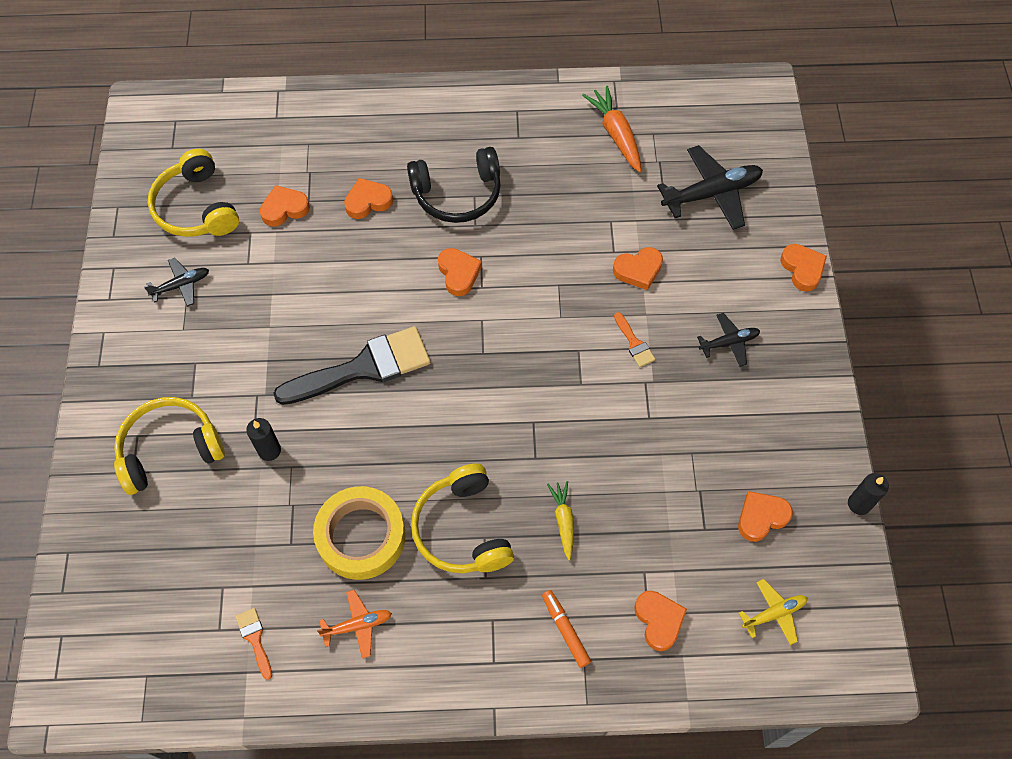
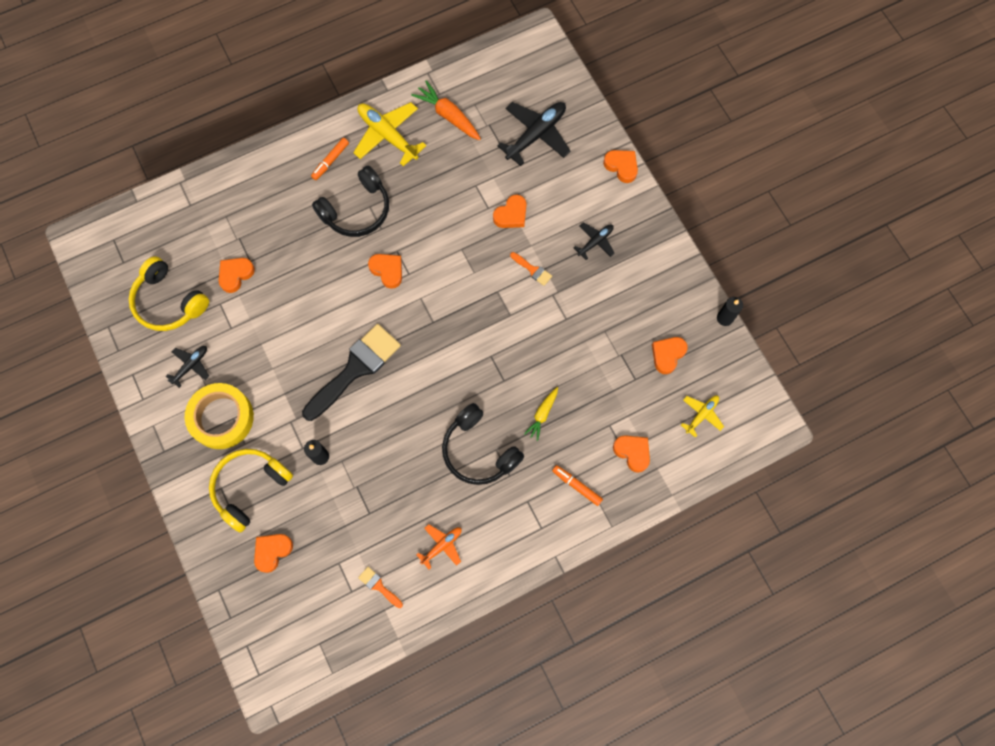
camera: 25 degrees left, 10 degrees up
yellow tape [313,486,406,580] -> yellow tape moved to [185,383,254,449]
orange heart [344,178,393,219] -> orange heart moved to [254,534,293,573]
yellow headphones [411,464,514,573] -> black headphones [442,403,524,485]
yellow carrot [547,481,574,560] -> yellow carrot turned 120 degrees counterclockwise [524,387,558,441]
none -> orange marker [311,138,349,180]
none -> yellow plane [353,102,426,166]

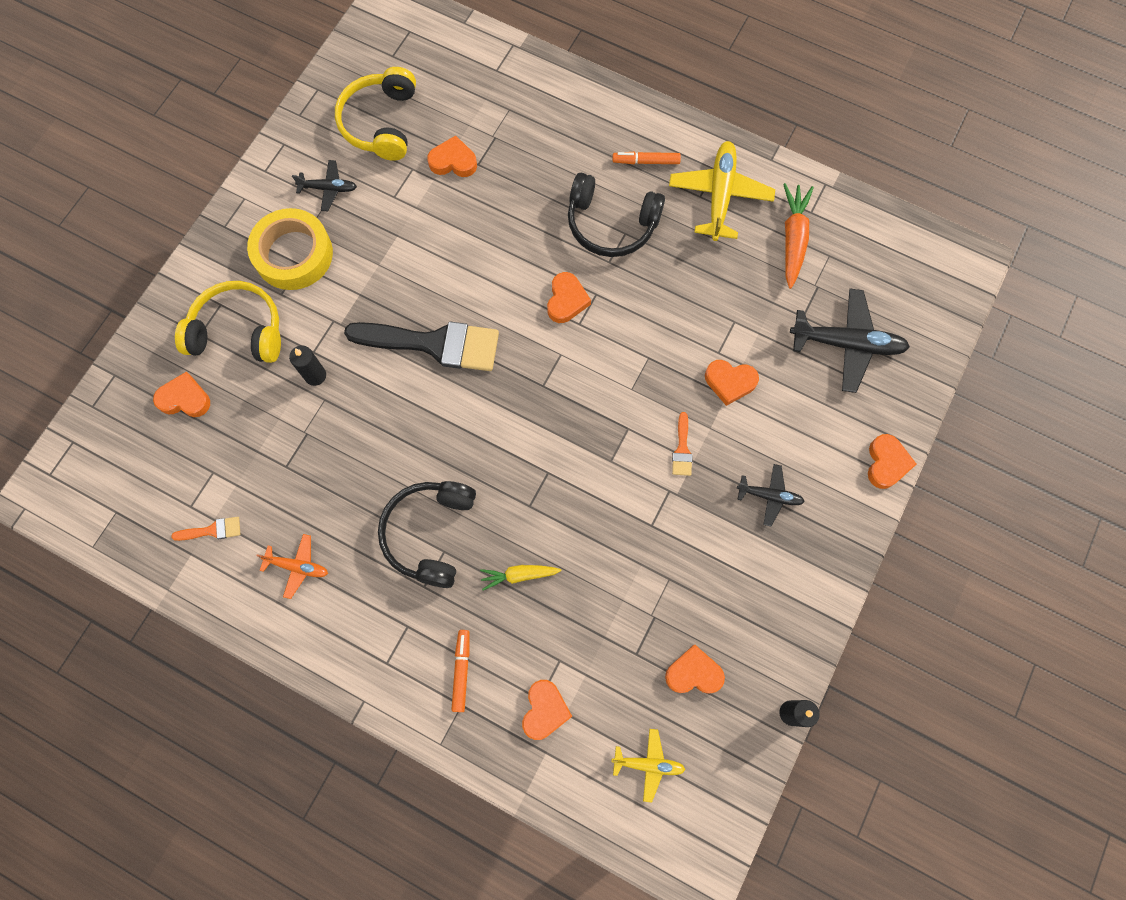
camera: 55 degrees right, 0 degrees up
orange brush [358,567,403,608] -> orange brush turned 75 degrees clockwise [171,517,240,541]

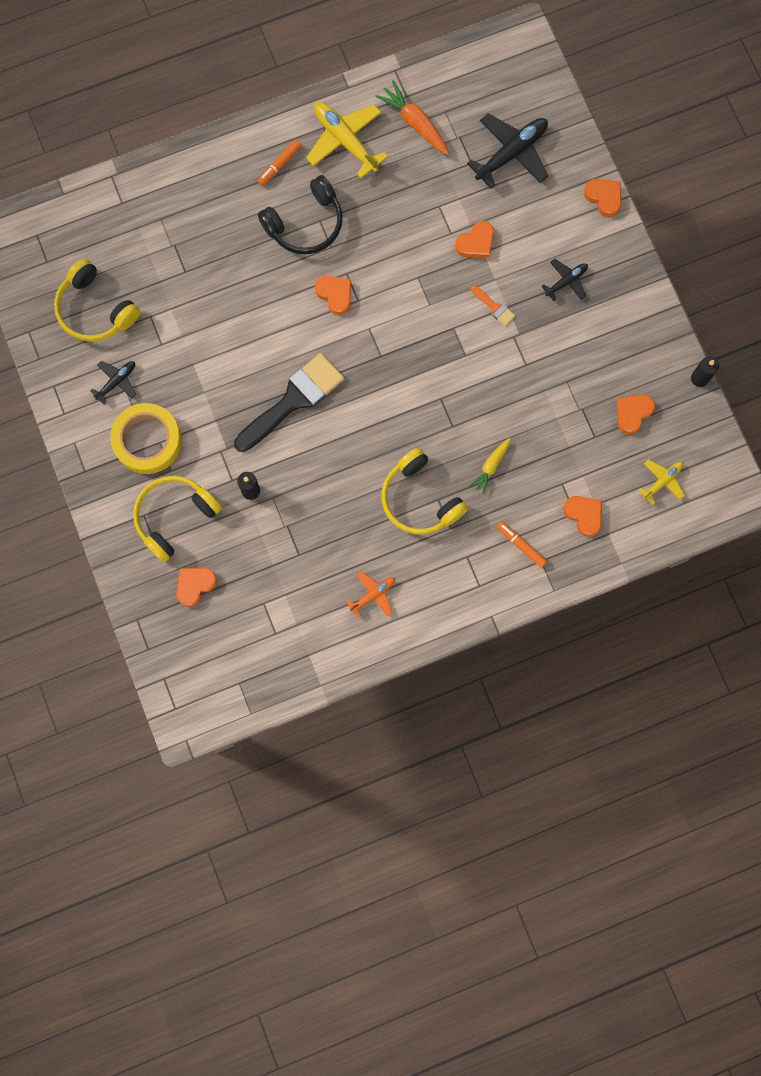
camera: 50 degrees left, 5 degrees up
orange brush [171,517,240,541] -> none
black headphones [378,481,476,588] -> yellow headphones [381,448,468,534]
orange heart [427,135,477,177] -> none

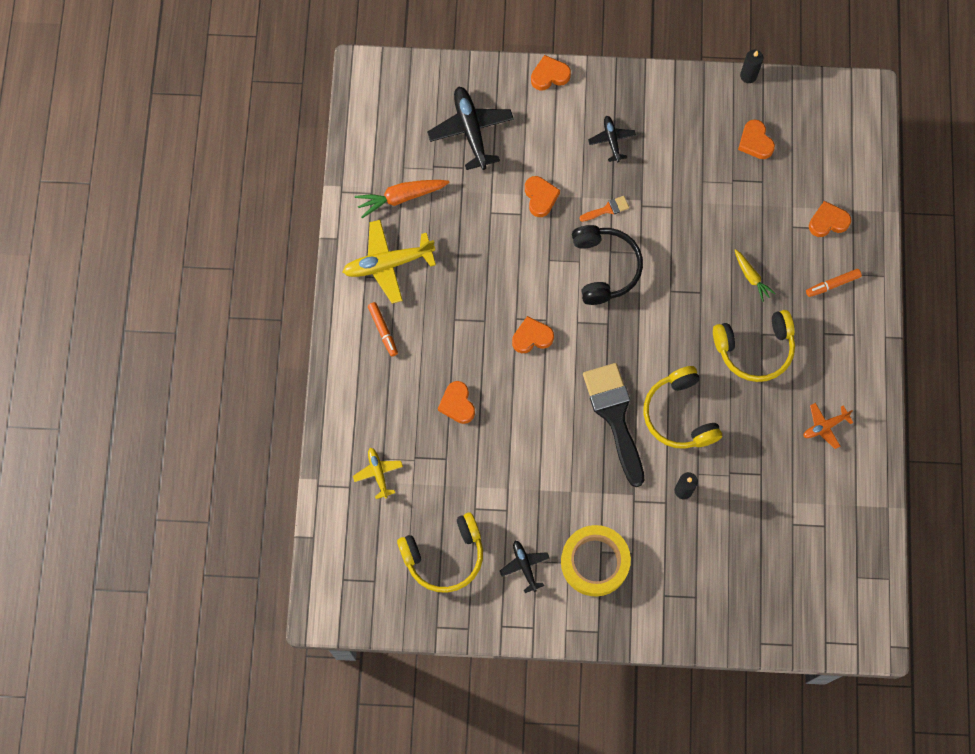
camera: 65 degrees left, 5 degrees down
yellow headphones [133,475,222,562] -> yellow headphones moved to [643,366,722,449]
orange heart [176,568,217,607] -> orange heart moved to [438,381,475,424]
black headphones [258,175,343,255] -> black headphones moved to [572,225,643,305]
orange plane [346,571,395,618] -> orange plane turned 105 degrees counterclockwise [803,403,854,449]
yellow plane [638,459,685,505] -> yellow plane moved to [353,448,403,499]

